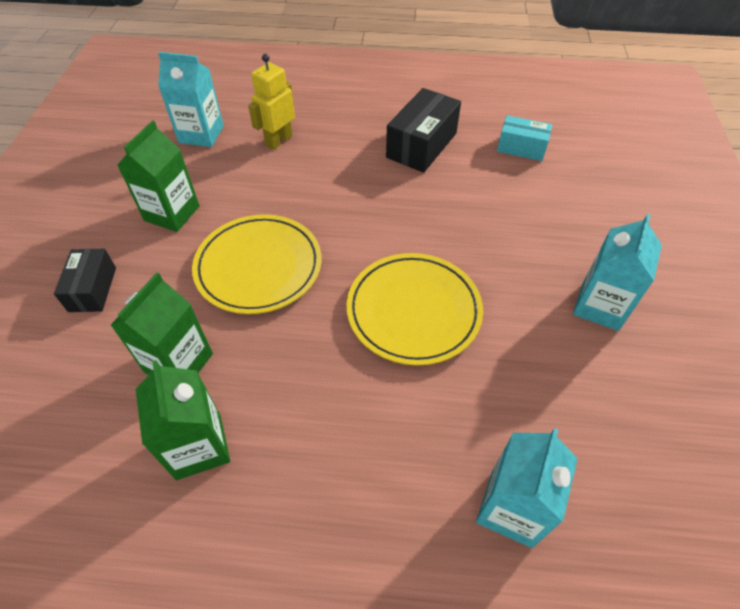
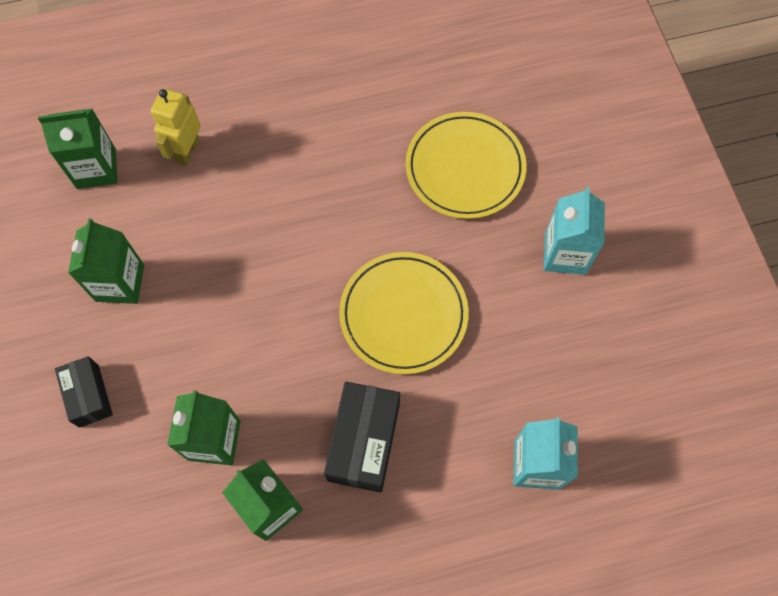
camera: 20 degrees left, 15 degrees up
turquoise carton [158,52,224,147] -> green carton [38,109,117,189]
yellow plate [192,214,321,314] -> yellow plate moved to [406,112,527,219]
black box [386,88,461,173] -> black box moved to [324,382,400,493]
turquoise box [497,115,552,161] -> none

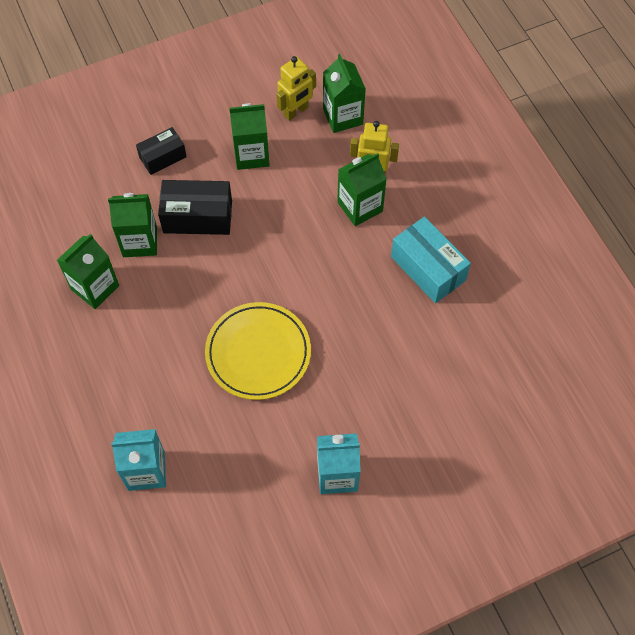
camera: 80 degrees right, 5 degrees down
black box [324,382,400,493] -> black box moved to [158,180,232,235]
yellow plate [406,112,527,219] -> none
none -> yellow robot [276,56,316,121]
none -> green carton [337,153,387,226]
none -> turquoise box [391,216,471,303]

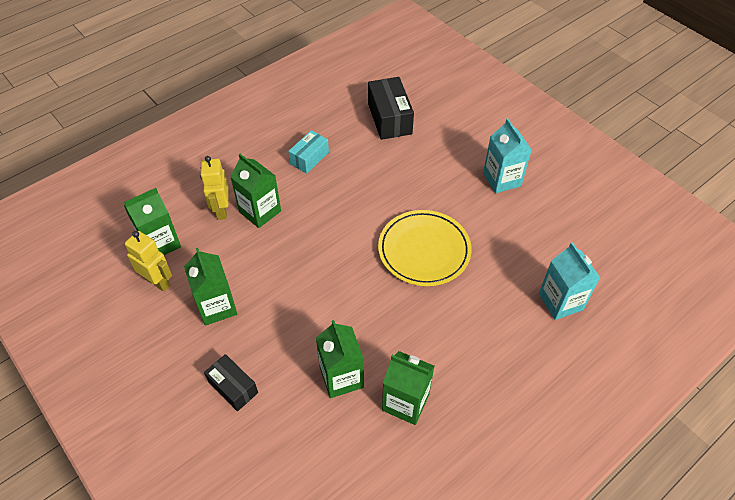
camera: 105 degrees left, 10 degrees down
black box [158,180,232,235] -> black box moved to [368,77,414,140]
turquoise box [391,216,471,303] -> turquoise box [288,130,329,174], size x0.63

